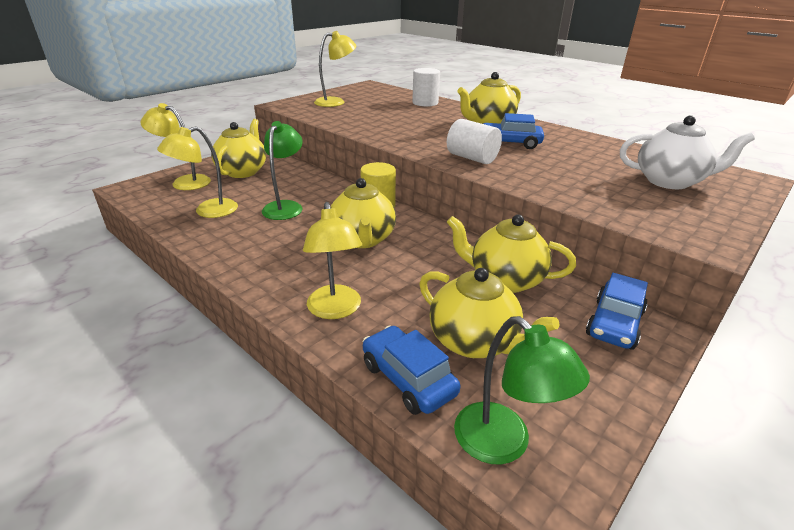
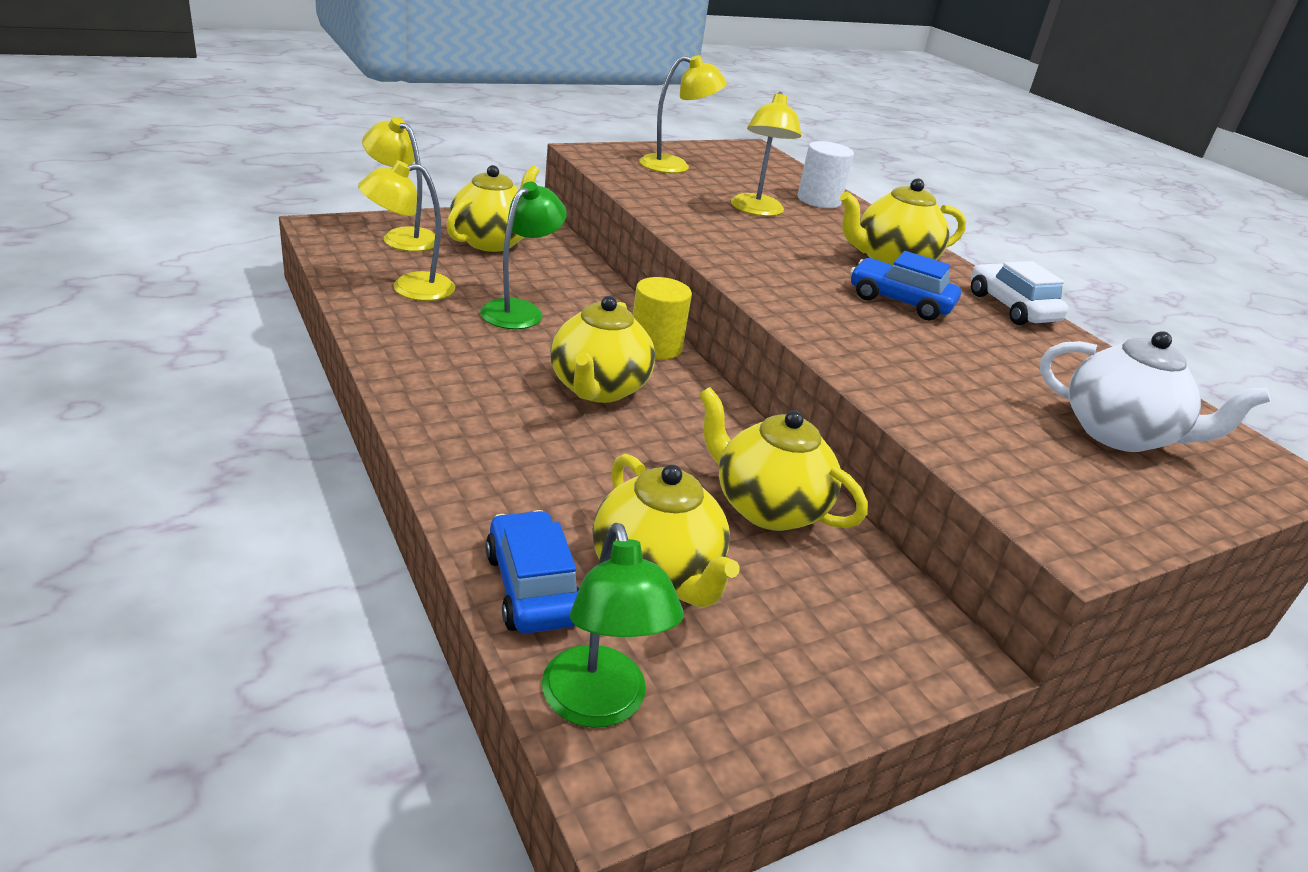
camera: 15 degrees right, 0 degrees up
yellow lamp [303,202,362,319] -> yellow lamp moved to [731,92,801,216]
white cylinder [447,119,502,164] -> none
blue car [586,273,648,350] -> none
none -> white car [971,261,1068,325]

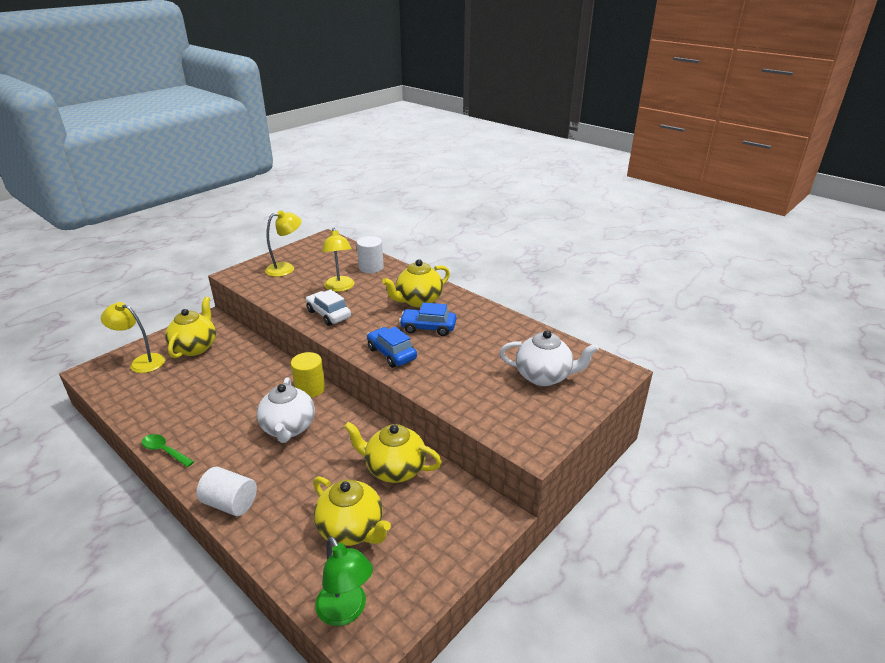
camera: 15 degrees left, 0 degrees up
yellow lamp [358,160,455,301] -> none
green lamp [480,182,567,329] -> none
blue car [485,510,579,634] -> blue car moved to [367,327,417,368]
yellow teapot [550,296,655,403] -> white teapot [257,377,315,443]
white car [971,261,1068,325] -> white car moved to [306,289,351,326]
none -> green spoon [142,434,194,467]
none -> white cylinder [196,467,257,516]

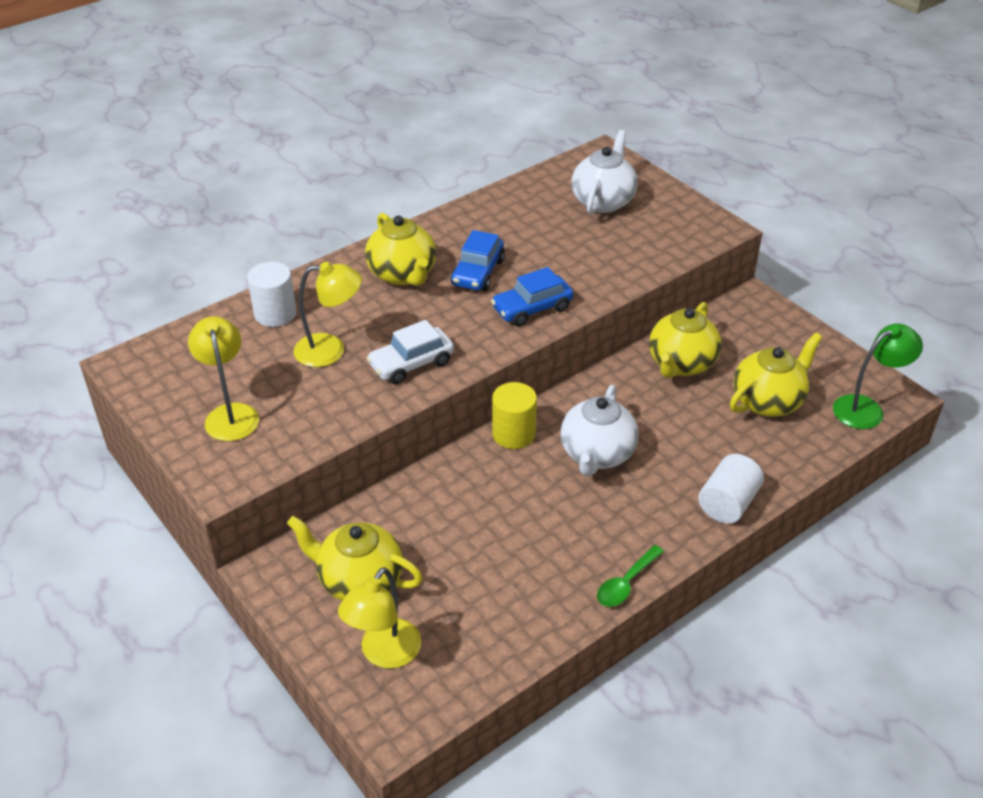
camera: 80 degrees left, 10 degrees up
white teapot [257,377,315,443] -> white teapot turned 105 degrees clockwise [560,385,639,476]

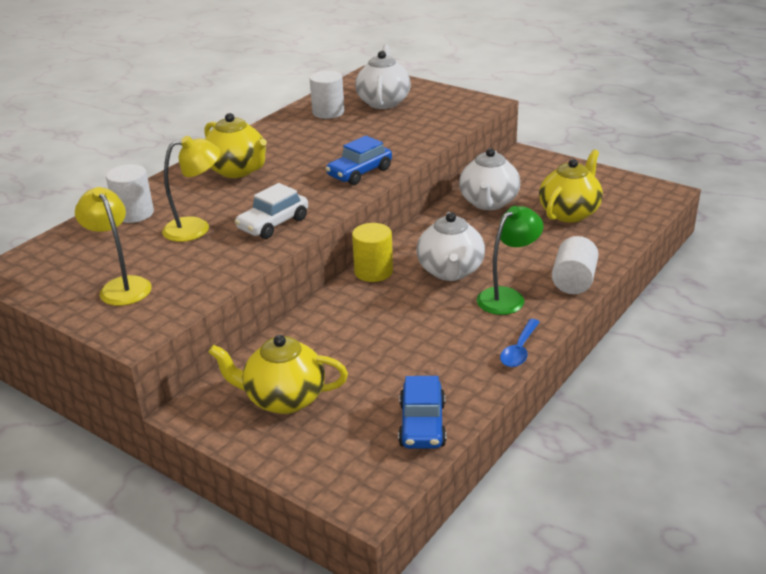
camera: 15 degrees left, 10 degrees down
yellow lamp [338,567,421,669] -> none
blue car [451,230,505,291] -> blue car moved to [398,376,446,449]
green spoon [597,545,664,607] -> blue spoon [500,319,540,367]
yellow teapot [649,302,722,378] -> white teapot [459,148,520,210]
green lamp [833,324,923,429] -> green lamp moved to [477,206,544,315]
none -> white cylinder [310,71,344,119]

